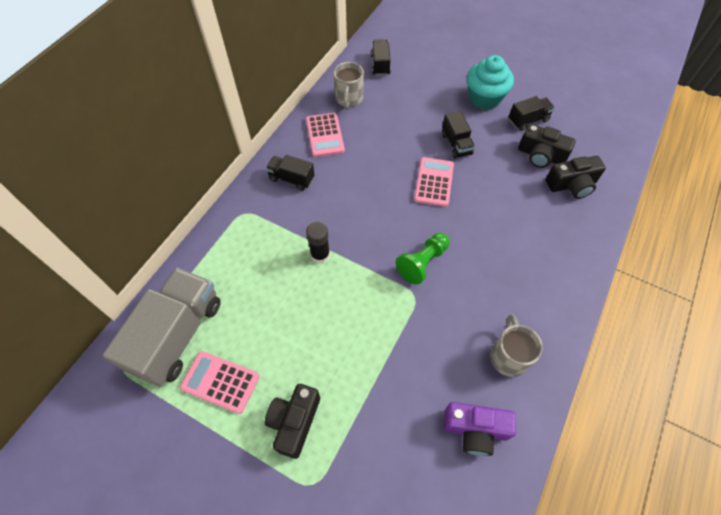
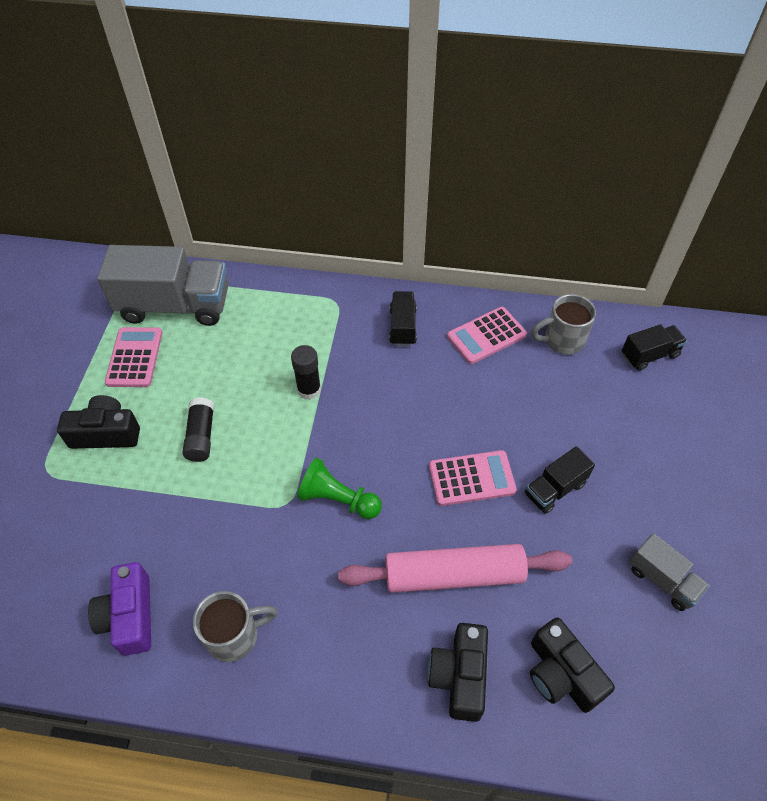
camera: 70 degrees right, 5 degrees down
turquoise cupcake [467,55,514,110] -> none
black truck [509,96,555,131] -> grey truck [629,533,710,611]
black camera [518,124,576,168] -> black camera moved to [428,623,488,722]
none -> black glue stick [182,397,214,462]
none -> pink rolling pin [338,544,572,593]

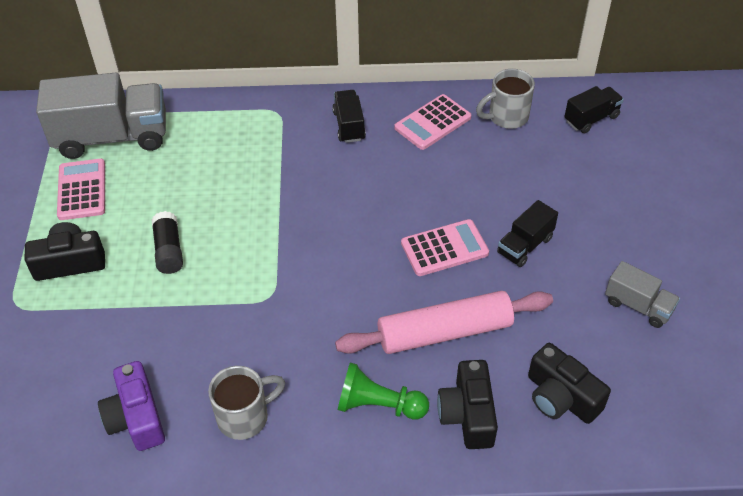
camera: 10 degrees left, 5 degrees down
black glue stick [291,345,321,400] -> none
green pawn [297,458,382,519] -> green pawn moved to [338,363,429,419]

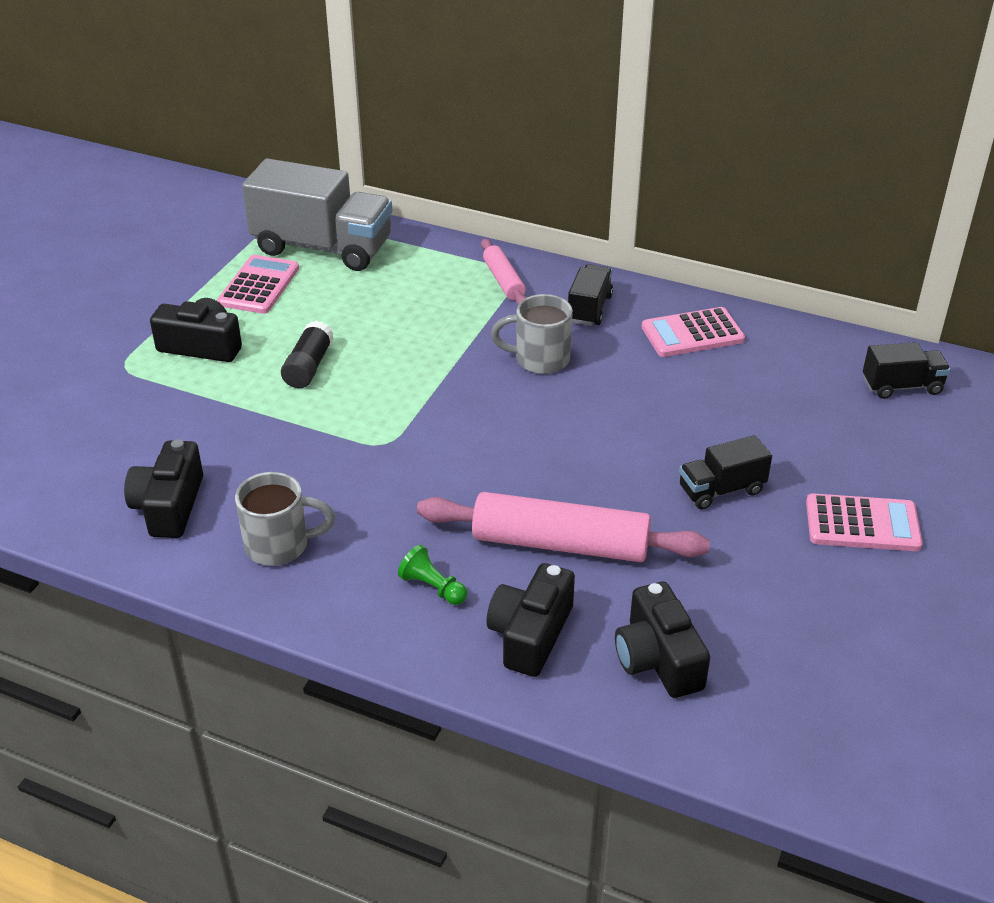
camera: 25 degrees right, 10 degrees down
purple camera [98,361,165,451] -> black camera [124,439,203,538]
green pawn [338,363,429,419] -> green pawn [398,545,467,605], size x0.63
pink calculator [401,219,489,276] -> pink calculator moved to [806,493,923,551]
grey mug [476,69,535,129] -> grey mug moved to [491,294,573,374]
grey truck [605,261,680,328] -> none
none -> pink rolling pin [481,239,526,305]

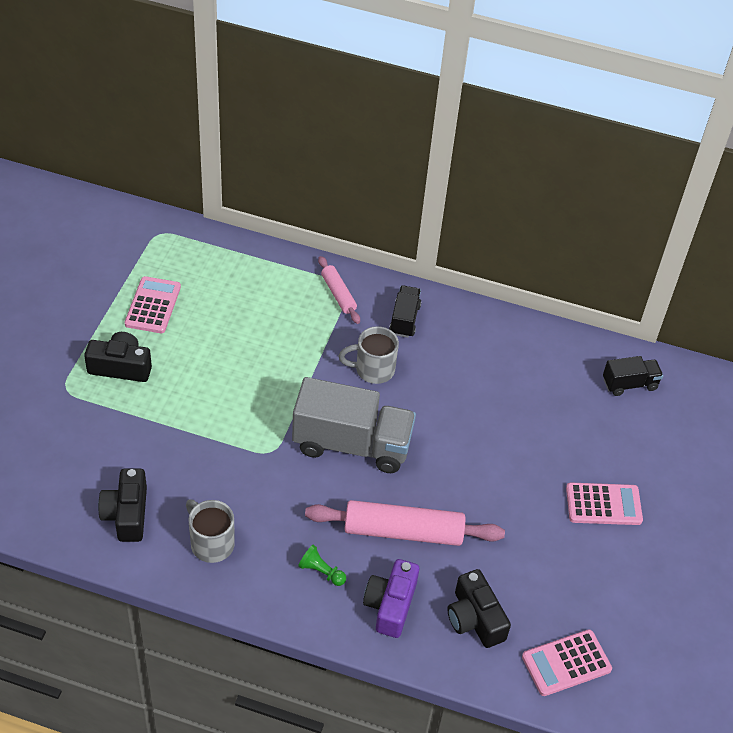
camera: 10 degrees left, 10 degrees up
grey mug [235,472,335,566] -> grey mug turned 120 degrees counterclockwise [186,500,235,563]
grey truck [242,158,392,271] -> grey truck moved to [292,377,416,473]
black glue stick [281,321,334,388] -> none
black camera [487,563,575,677] -> purple camera [363,559,419,638]
pink calculator [642,307,745,357] -> pink calculator moved to [522,629,612,696]
black truck [679,435,772,510] -> none

